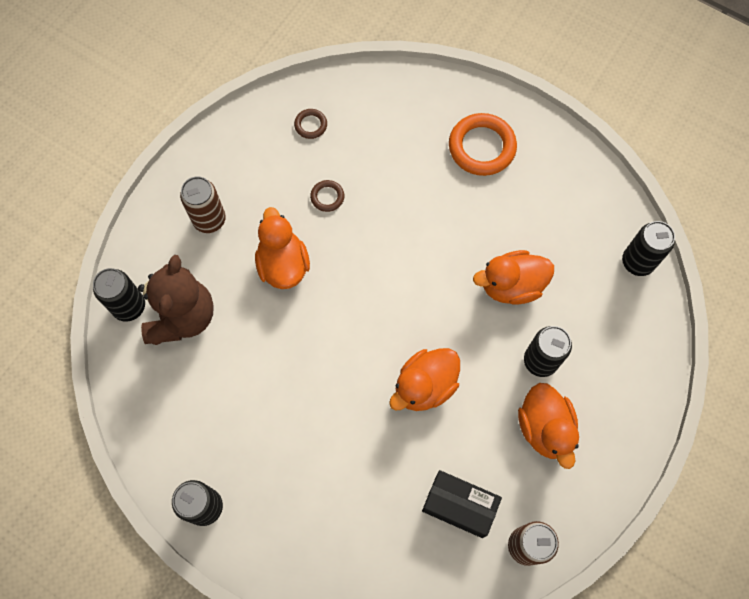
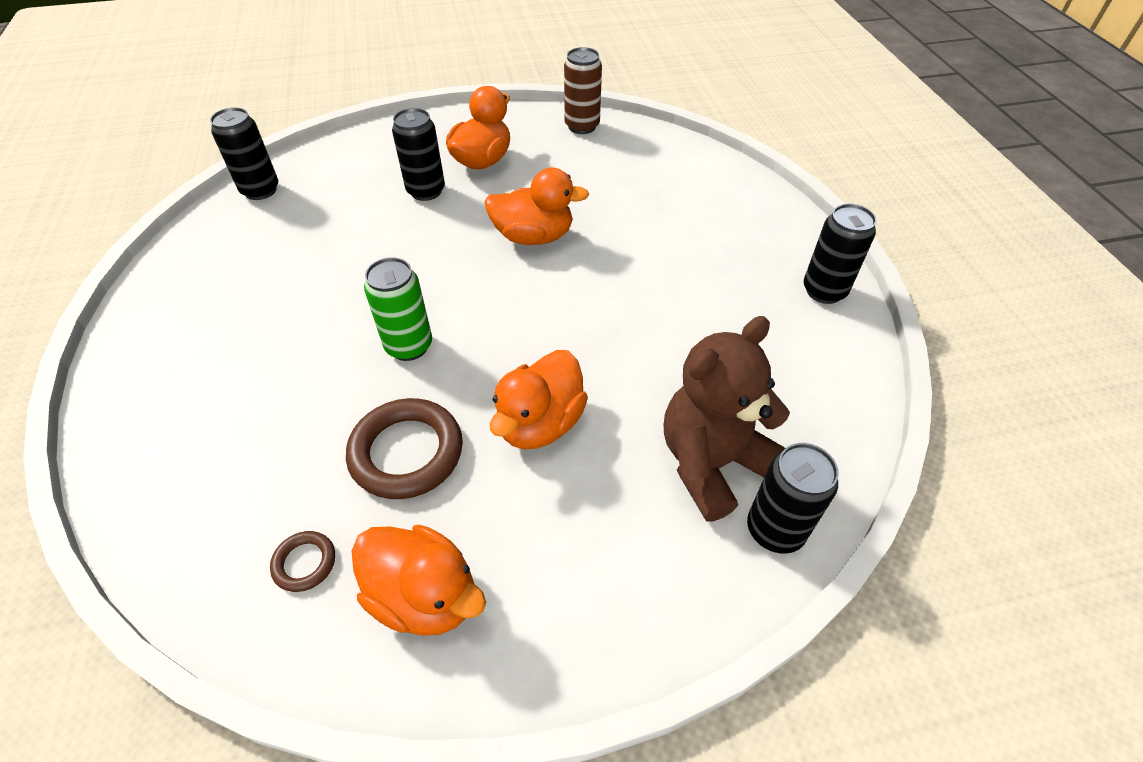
camera: 135 degrees left, 20 degrees down
brown can [180,176,226,233] -> none
brown ring [310,180,344,212] -> brown ring [346,398,463,499], size x2.03
black box [422,470,502,538] -> none
orange ring [449,113,517,176] -> none
orange duck [473,250,554,305] -> orange duck moved to [352,525,486,636]
none -> green can [364,257,432,361]

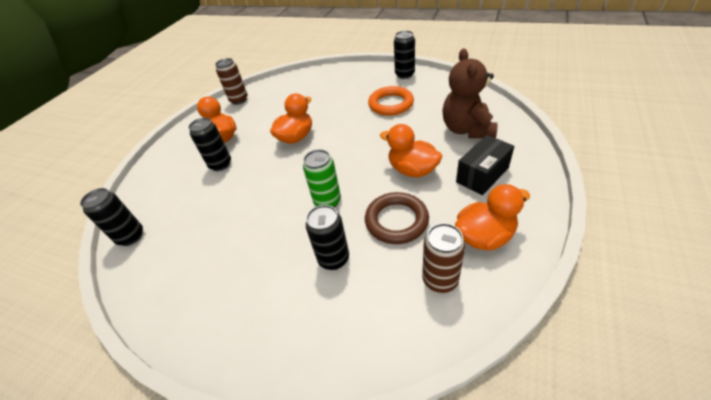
camera: 50 degrees left, 5 degrees down
brown ring [270,531,335,592] -> brown can [422,223,465,293]
orange duck [490,350,588,449] -> orange duck turned 150 degrees clockwise [380,124,442,177]
black can [747,443,839,553] -> black can moved to [306,205,349,270]
none -> orange ring [368,86,414,116]
none -> black box [456,135,514,195]

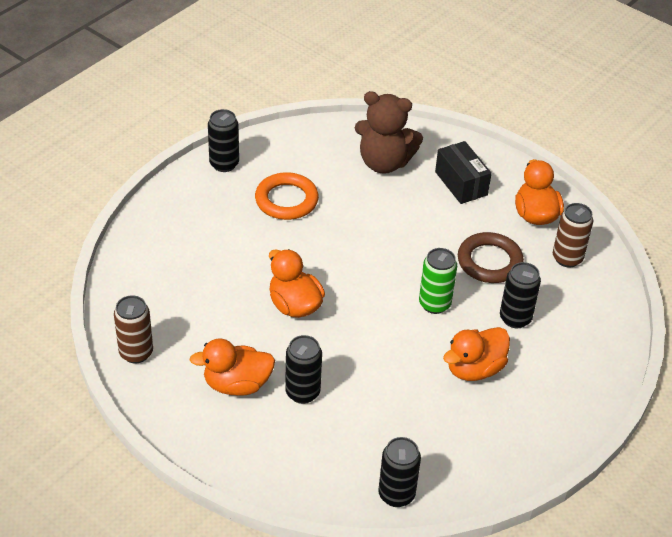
camera: 80 degrees left, 0 degrees up
orange duck [380,124,442,177] -> orange duck moved to [443,327,510,381]

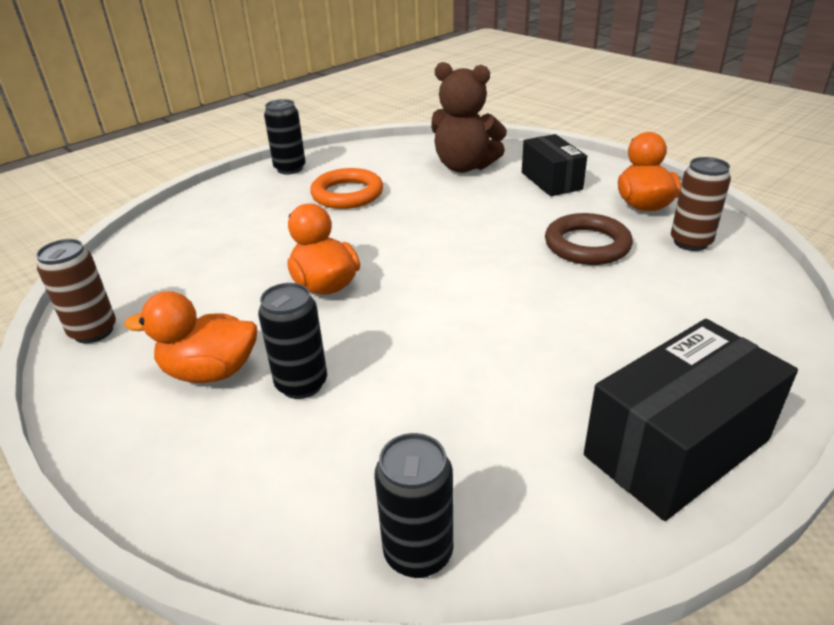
camera: 10 degrees right, 10 degrees down
green can [419,248,457,314] -> none
orange duck [443,327,510,381] -> none
black can [500,262,541,328] -> none
none -> black box [584,319,798,521]

